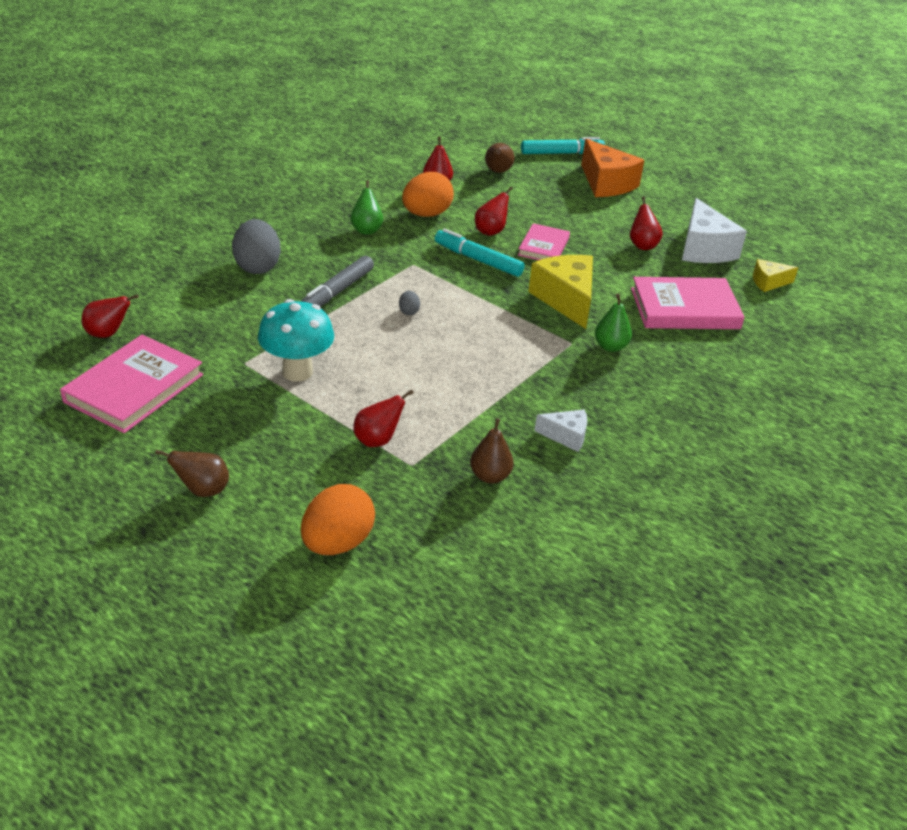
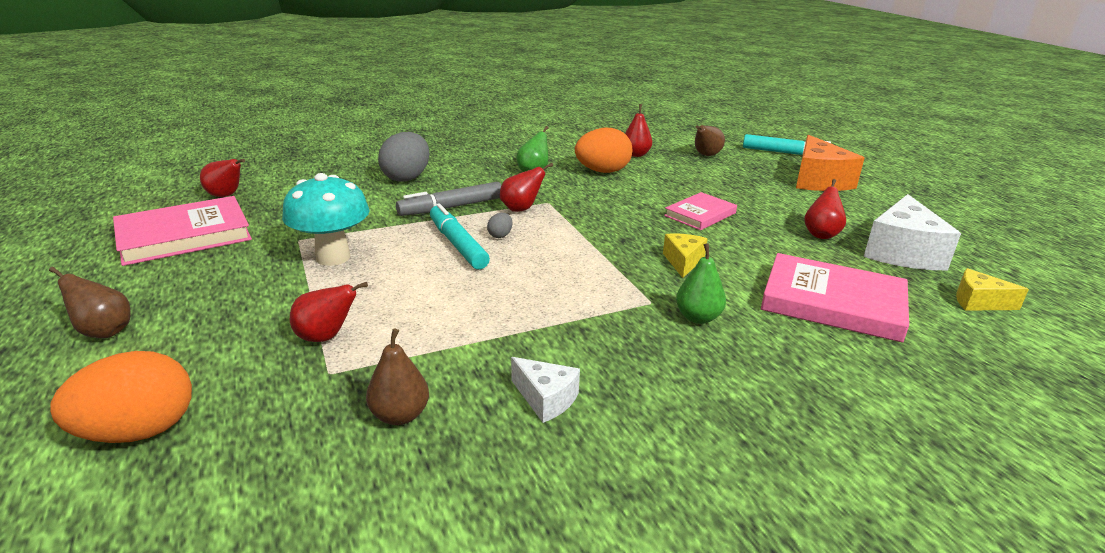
camera: 30 degrees right, 10 degrees down
turquoise marker [435,229,525,277] -> turquoise marker moved to [430,203,490,269]
red pear [475,187,513,236] -> red pear moved to [500,163,553,212]
yellow cheese [528,255,593,329] -> yellow cheese [663,233,707,278], size x0.53

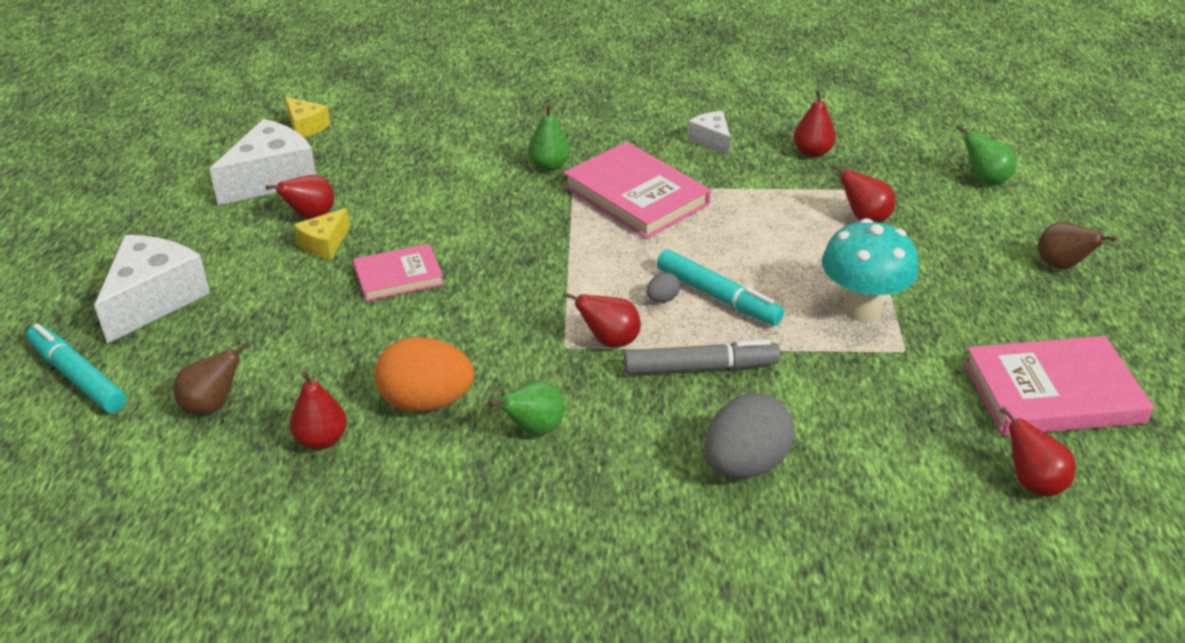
camera: 155 degrees left, 10 degrees up
orange egg [50,351,192,443] -> green pear [956,125,1016,185]
brown pear [366,328,429,425] -> red pear [794,90,836,157]
turquoise marker [430,203,490,269] -> turquoise marker turned 45 degrees counterclockwise [657,250,784,325]
yellow cheese [663,233,707,278] -> yellow cheese moved to [294,208,350,260]
pink book [761,253,909,342] -> pink book moved to [564,142,711,239]
orange cheese [796,135,864,191] -> white cheese [94,235,210,343]

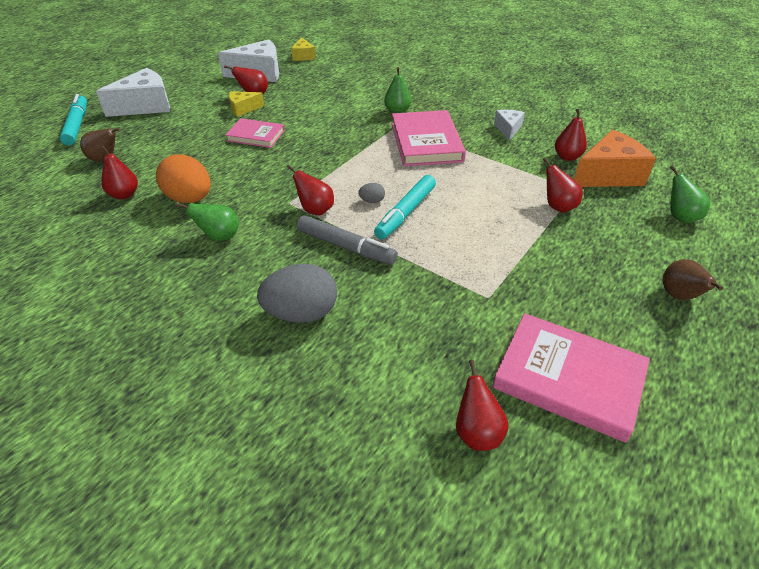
camera: 35 degrees right, 5 degrees up
turquoise marker [657,250,784,325] -> turquoise marker turned 45 degrees clockwise [374,175,436,240]
turquoise mushroom [822,218,919,322] -> none
none -> orange cheese [574,130,656,187]

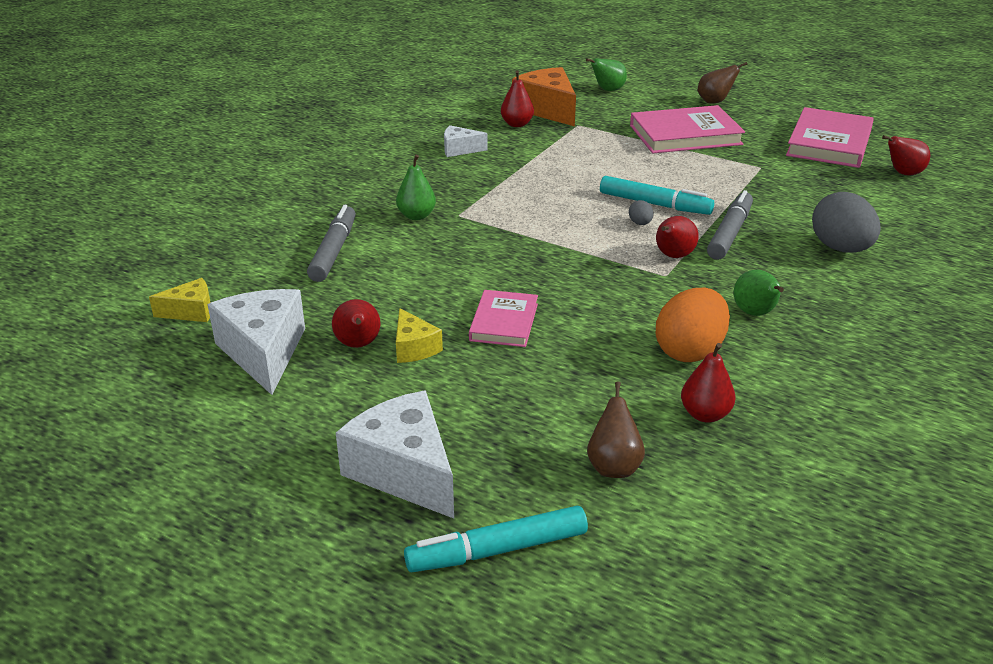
camera: 95 degrees left, 10 degrees down
pink book [392,110,466,166] -> pink book moved to [630,105,745,153]
red pear [543,157,583,213] -> none
none -> grey marker [307,205,356,282]

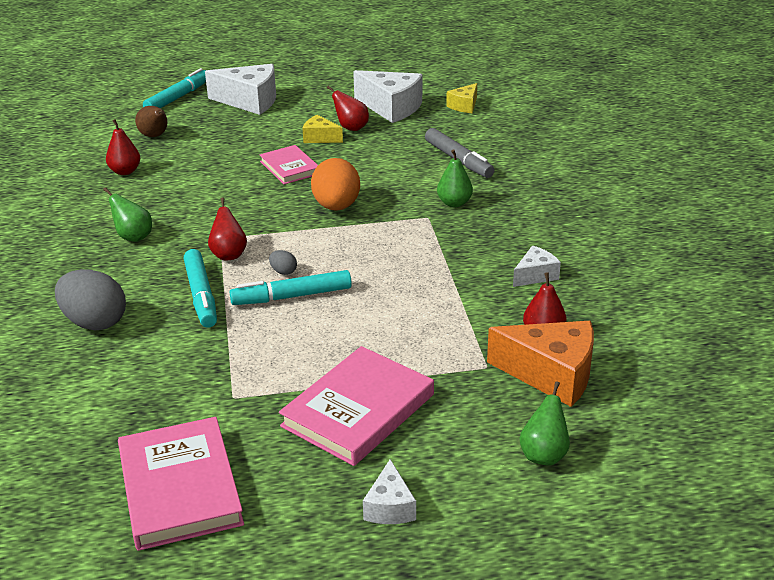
camera: 140 degrees right, 0 degrees up
orange egg [656,288,730,362] -> orange egg moved to [311,158,360,211]
brown pear [698,62,747,104] -> white cheese [363,459,416,524]
grey marker [707,190,753,260] -> turquoise marker [183,249,217,328]
red pear [882,135,930,175] -> none

